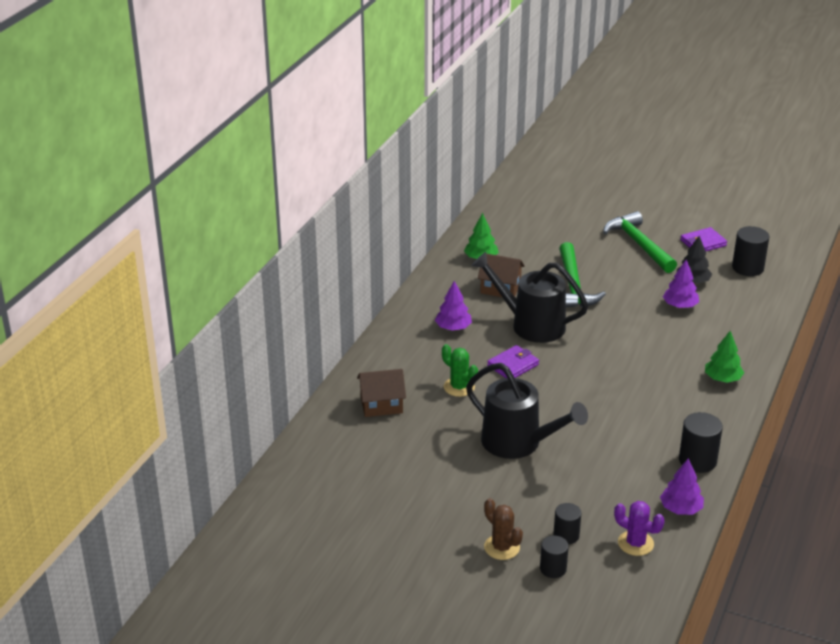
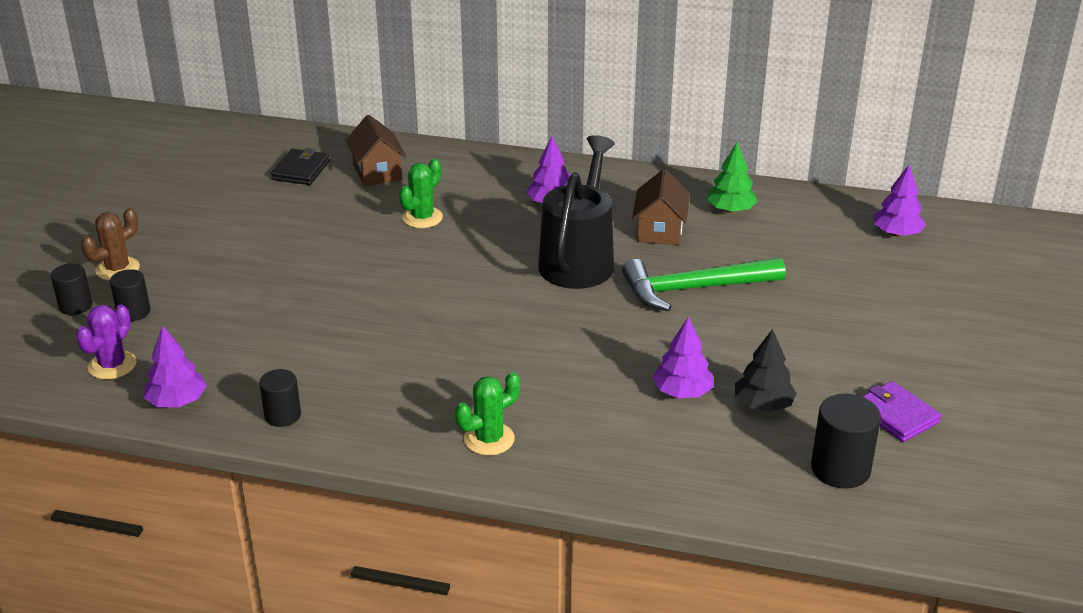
camera: 80 degrees right, 0 degrees up
black watering can [466,363,588,459] -> none
purple wallet [487,345,539,378] -> none
green hammer [603,211,677,273] -> none
black cylinder [679,412,723,473] -> black cylinder [259,369,301,427], size x0.64
green tree [705,331,744,383] -> green cactus [455,372,520,455]
none -> black wallet [271,148,330,185]
none -> purple tree [873,165,926,237]

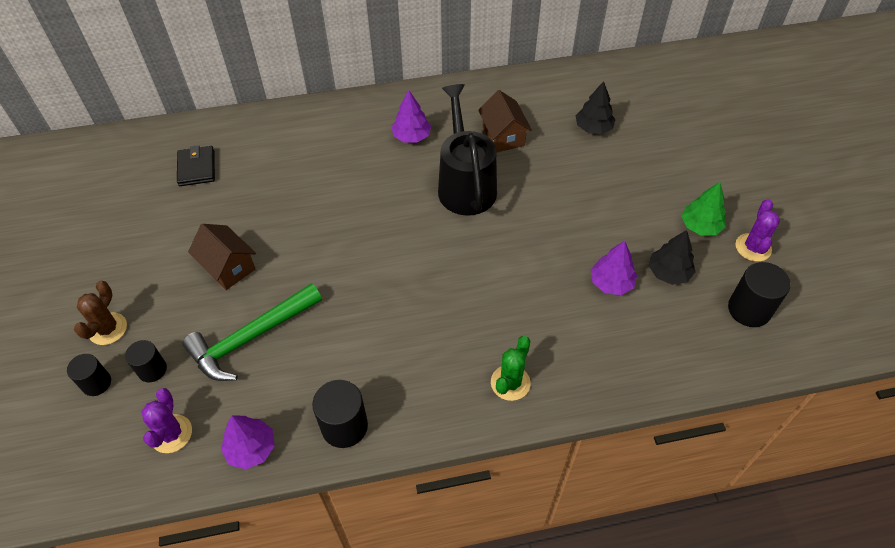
camera: 25 degrees left, 20 degrees up
black cylinder [259,369,301,427] -> black cylinder [312,380,368,448], size x1.55
brown house [345,115,406,186] -> brown house moved to [188,224,256,290]
green cactus [399,158,443,228] -> none
green hammer [622,258,786,311] -> green hammer moved to [182,283,322,381]
green tree [707,142,758,213] -> green tree moved to [681,182,726,235]
purple wallet [861,381,941,442] -> purple cactus [736,199,780,262]
purple tree [873,165,926,237] -> none
none -> black tree [576,81,616,134]

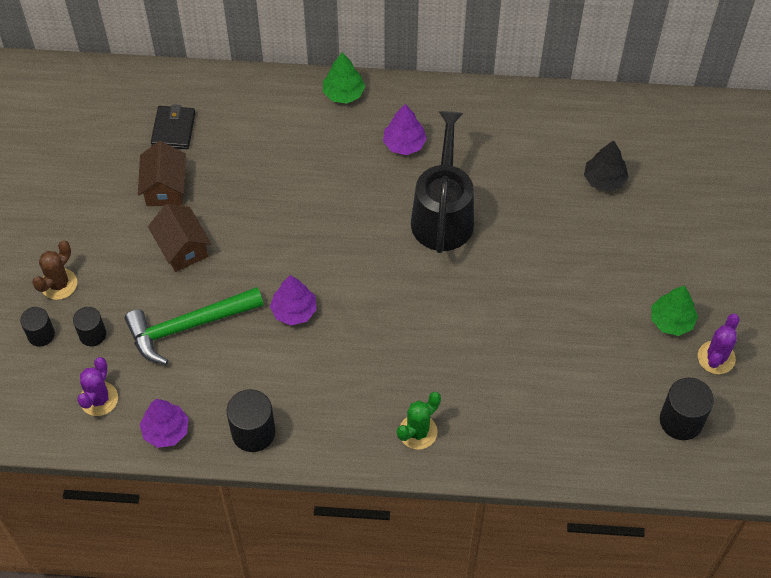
camera: 15 degrees right, 5 degrees up
brown house [478,90,532,153] -> brown house moved to [138,141,186,206]
purple tree [591,241,637,295] -> purple tree moved to [270,275,317,325]
black tree [649,230,696,285] -> none
none -> green tree [323,52,365,104]

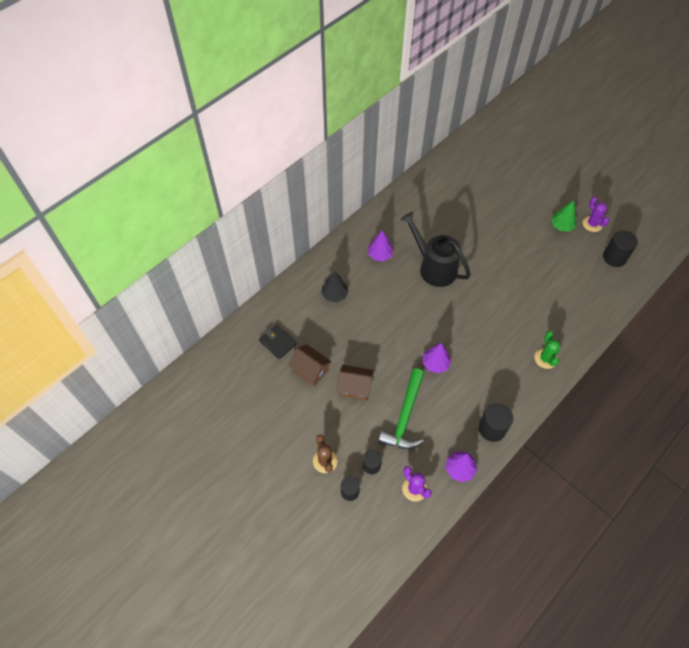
camera: 50 degrees left, 0 degrees up
green tree [323,52,365,104] -> none
black tree [584,140,629,192] -> black tree moved to [321,272,349,302]

